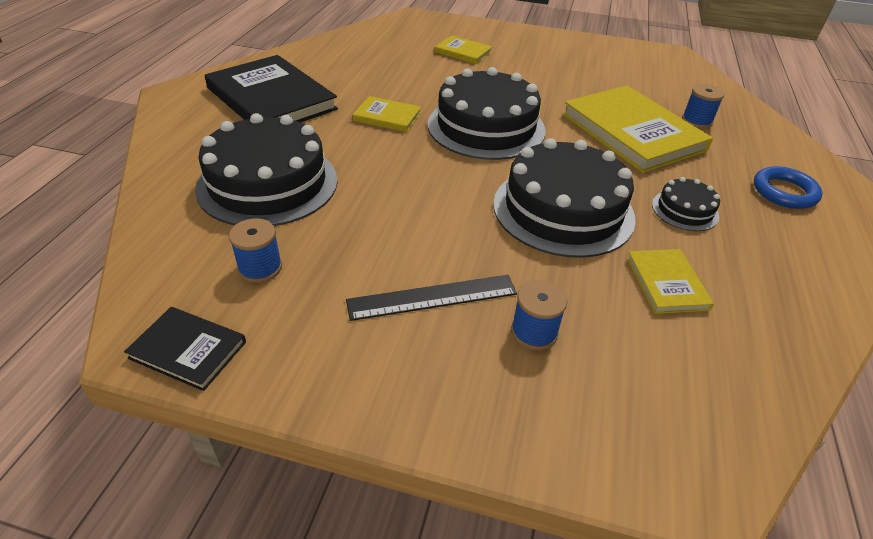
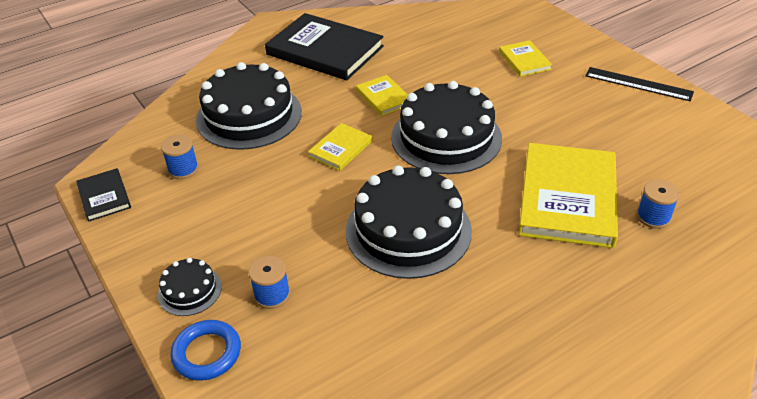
camera: 45 degrees right, 0 degrees up
black book [205,55,338,122] -> black book turned 60 degrees counterclockwise [265,13,384,81]
black ruler [346,275,517,321] -> black ruler moved to [585,67,694,101]
yellow book [627,249,714,314] -> yellow book moved to [308,123,373,171]
black cake [652,177,720,231] -> black cake moved to [158,258,222,316]
blue ring [754,166,823,209] -> blue ring moved to [170,320,241,381]

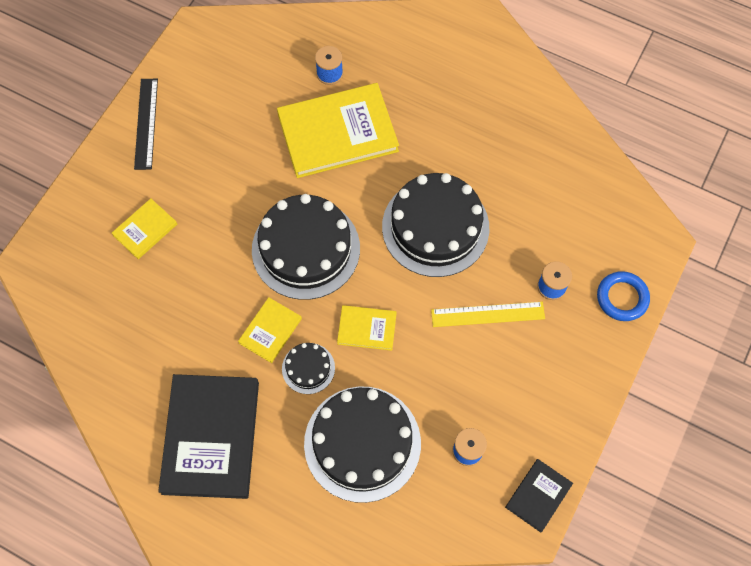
camera: 120 degrees left, 25 degrees up
black cake [158,258,222,316] -> black cake moved to [282,343,335,394]
none -> yellow ruler [431,302,545,327]

